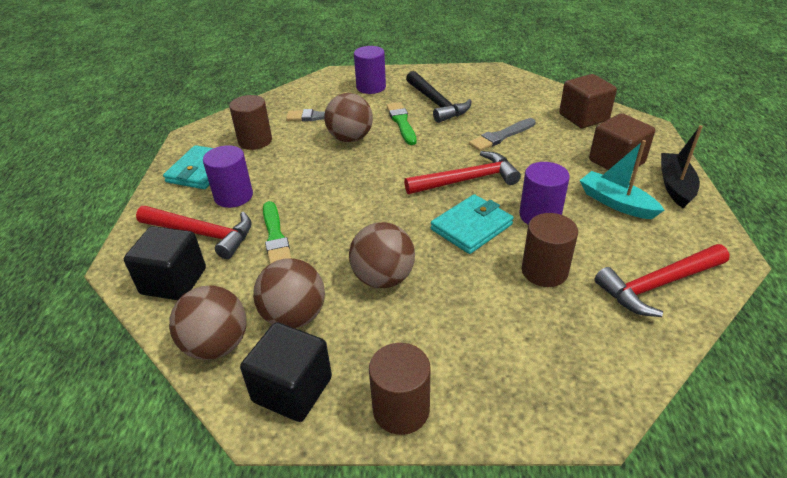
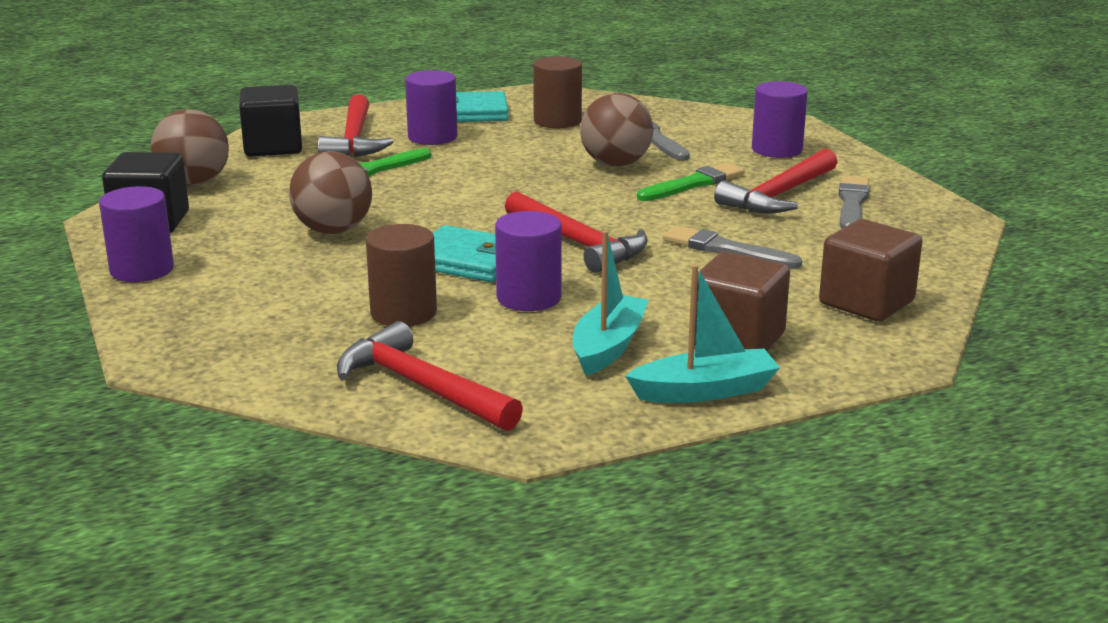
camera: 65 degrees right, 15 degrees down
brown ball [253,258,325,328] -> none
brown cylinder [369,343,431,435] -> purple cylinder [99,186,174,282]
black hammer [406,71,471,123] -> red hammer [714,149,837,213]
black boat [661,125,703,208] -> turquoise boat [625,265,780,403]
none -> grey brush [839,176,869,229]

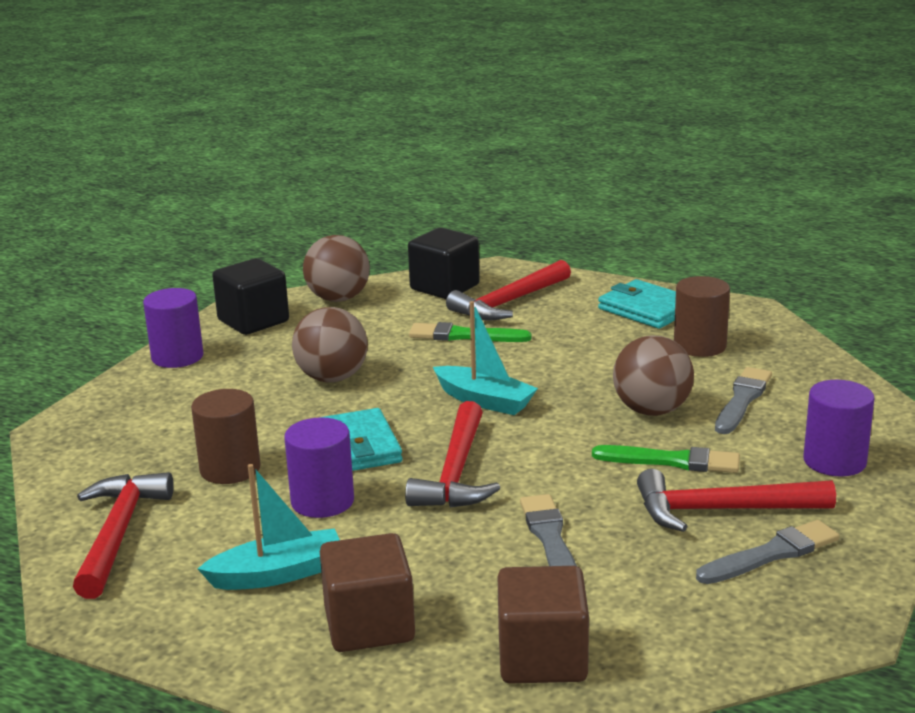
camera: 50 degrees right, 0 degrees up
purple cylinder [405,70,457,145] -> none
turquoise boat [625,265,780,403] -> turquoise boat moved to [433,301,538,415]

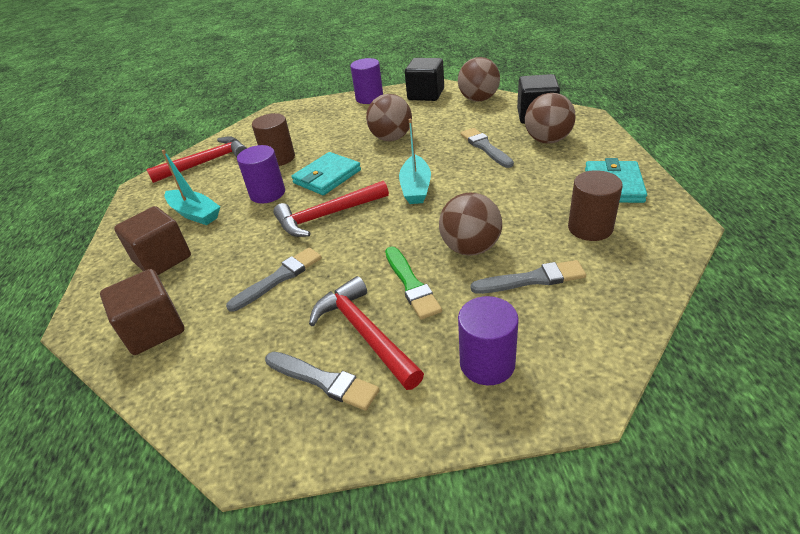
camera: 60 degrees right, 15 degrees up
green brush [409,322,531,342] -> grey brush [461,128,514,168]
red hammer [446,260,571,321] -> brown ball [525,93,576,144]

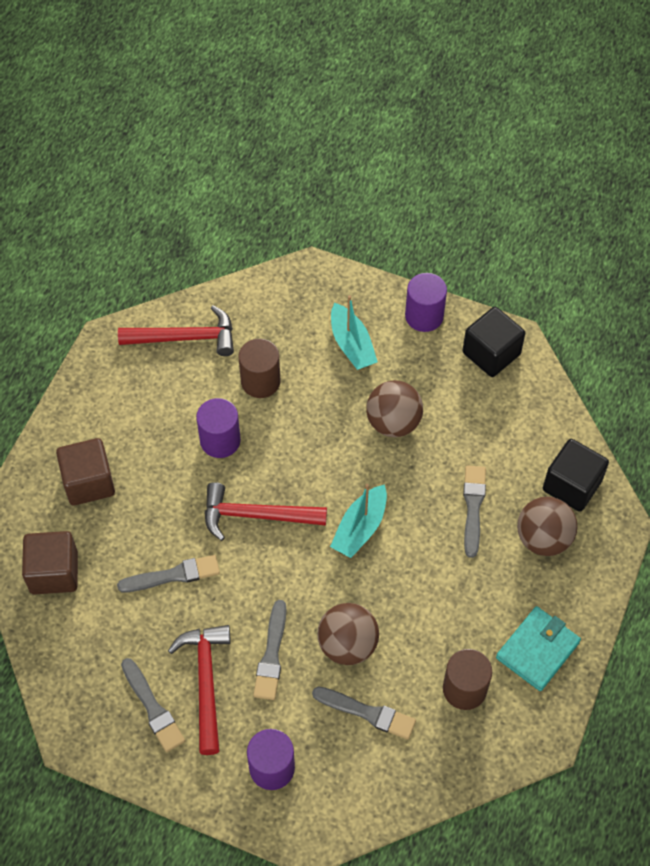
camera: 25 degrees right, 20 degrees up
turquoise boat [162,150,220,225] -> turquoise boat moved to [331,295,378,370]
turquoise wallet [291,152,361,195] -> none
green brush [385,247,442,320] -> grey brush [253,600,287,700]
brown ball [458,57,500,102] -> none

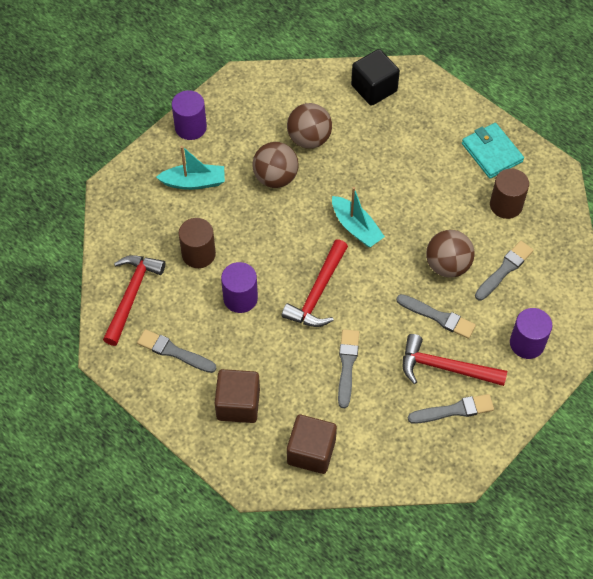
camera: 70 degrees left, 0 degrees up
black cube [462,307,525,377] -> none
grey brush [463,465,486,558] -> grey brush moved to [137,329,217,373]
brown ball [517,497,578,556] -> brown ball moved to [287,103,332,149]

